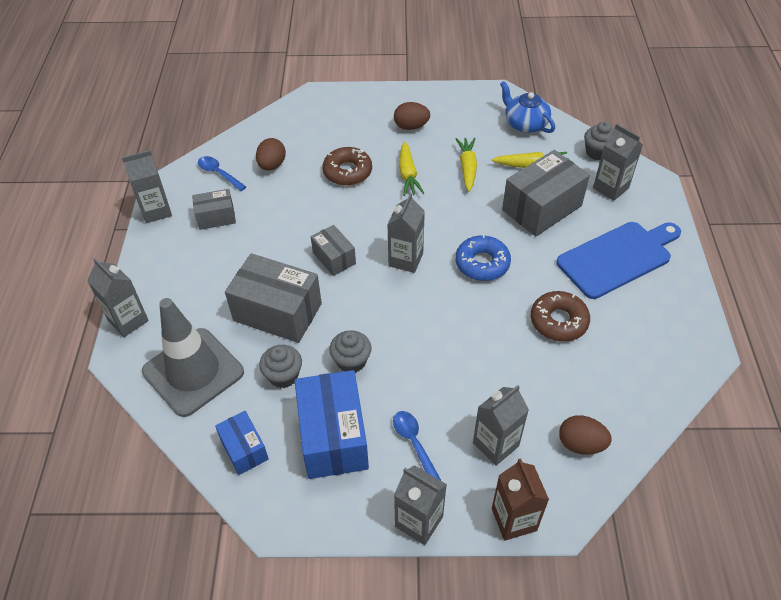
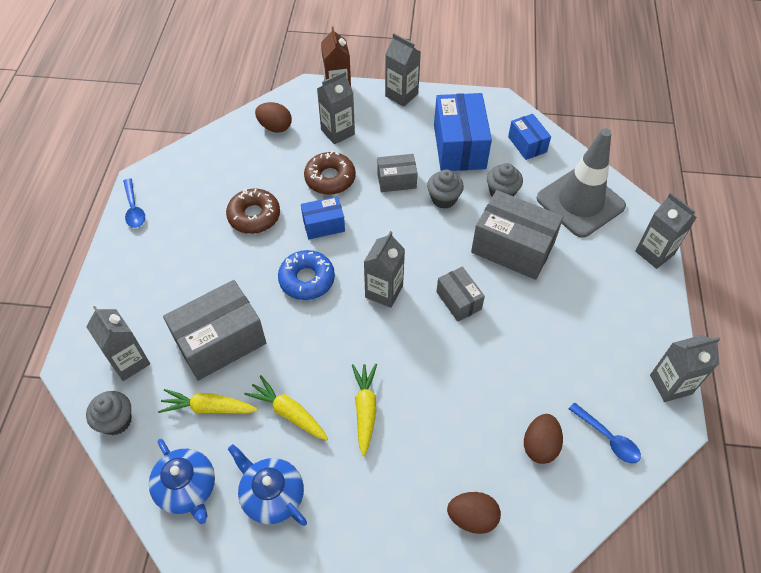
camera: 175 degrees left, 5 degrees up
grey box [192,189,236,230] -> grey box moved to [377,154,418,192]
brown donut [322,147,372,186] -> brown donut moved to [304,151,356,195]
blue spoon [393,411,441,481] -> blue spoon moved to [123,178,145,228]
brown egg [394,102,430,130] -> brown egg moved to [447,492,501,534]
yellow carrot [455,138,477,192] -> yellow carrot turned 120 degrees clockwise [244,375,328,440]
blue cutting board [556,222,681,299] -> none
none -> blue teapot [228,444,307,526]
none -> blue box [301,196,345,239]

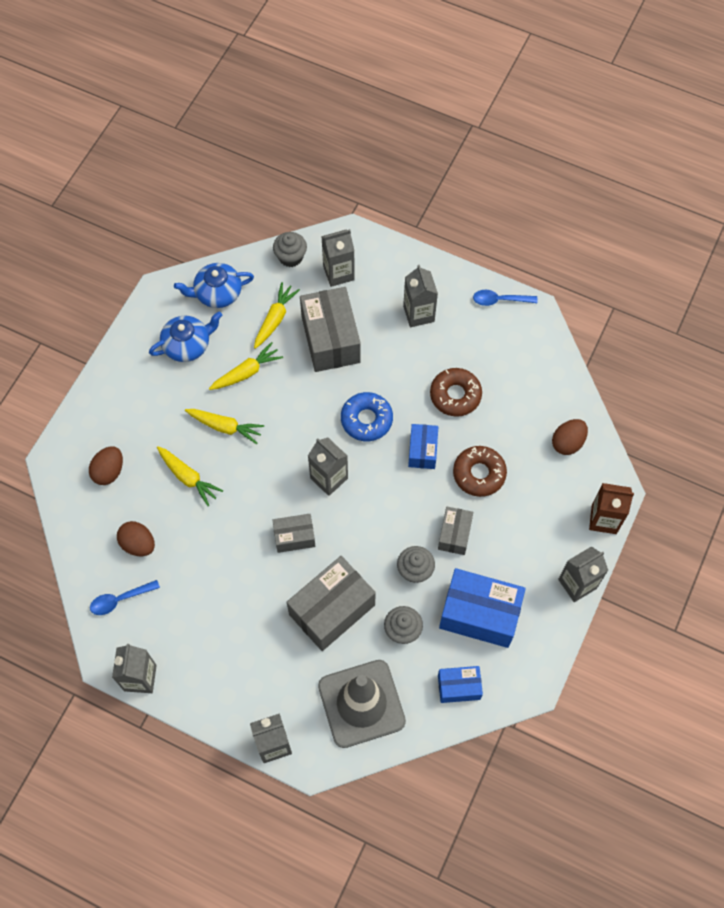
camera: 110 degrees right, 10 degrees up
grey carton [317,71,355,144] -> grey carton moved to [403,265,438,327]
none -> yellow carrot [157,446,223,506]

